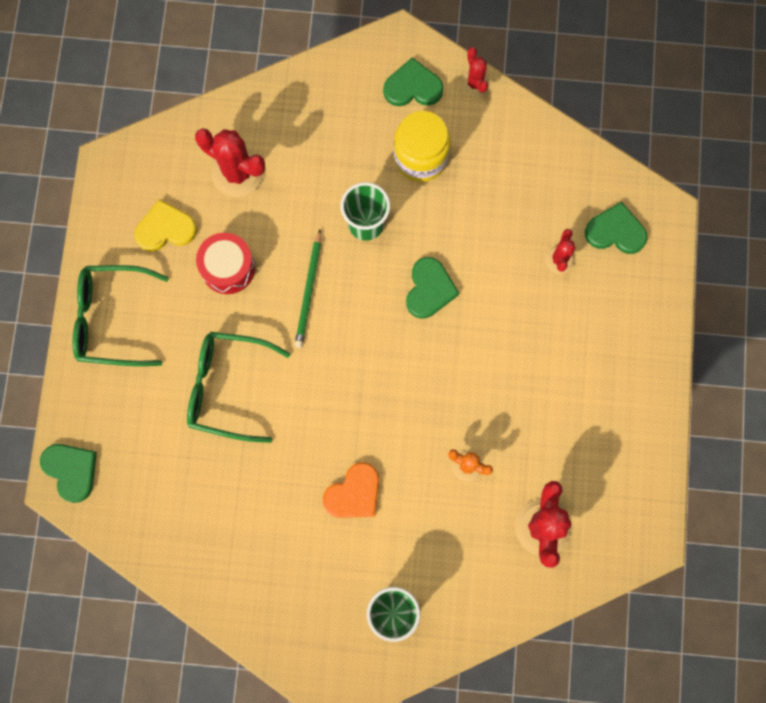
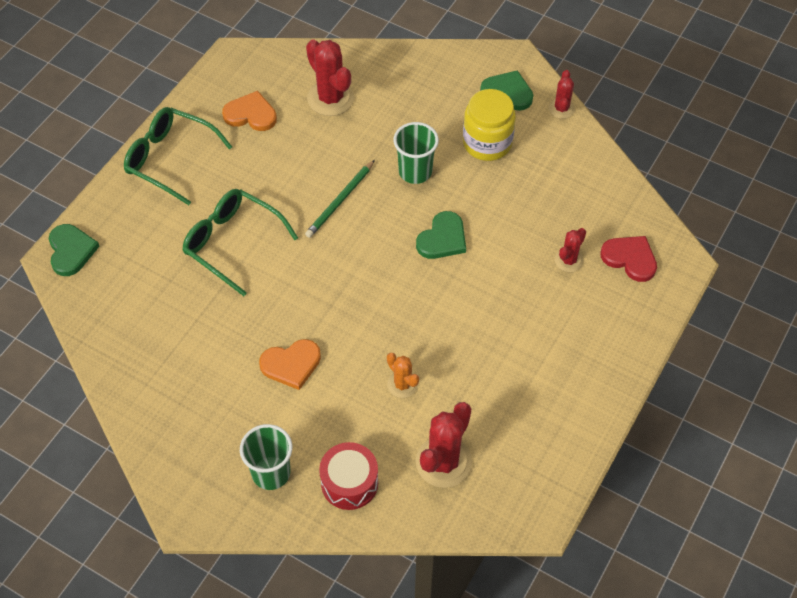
camera: 25 degrees right, 20 degrees down
yellow heart [135,199,197,251] -> orange heart [222,91,277,131]
red drum [196,233,255,294] -> red drum moved to [319,442,378,510]
green heart [585,202,647,254] -> red heart [600,236,657,282]

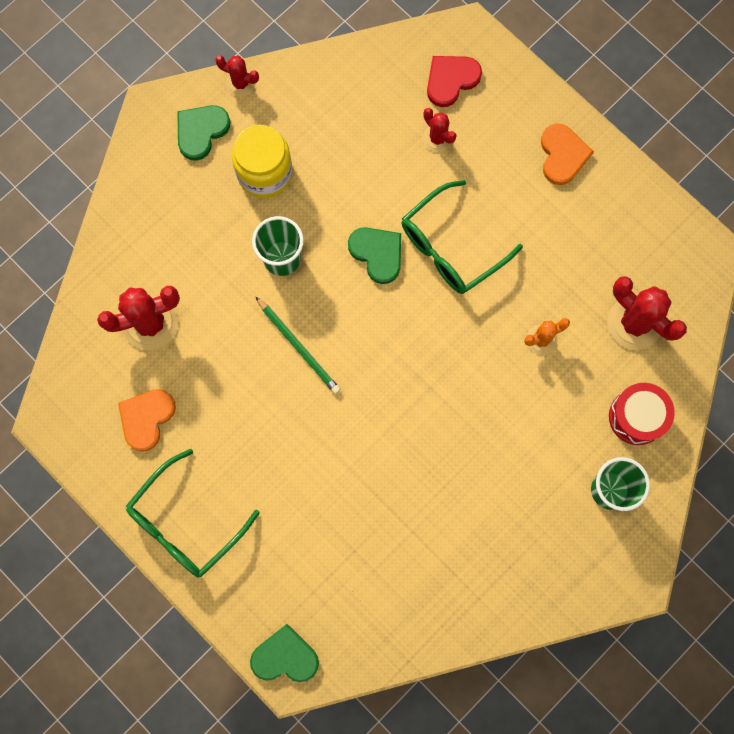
camera: 75 degrees left, 20 degrees up
green glasses [182,189,298,296] -> green glasses moved to [402,180,523,294]
orange heart [259,339,321,390] -> orange heart moved to [541,124,594,185]

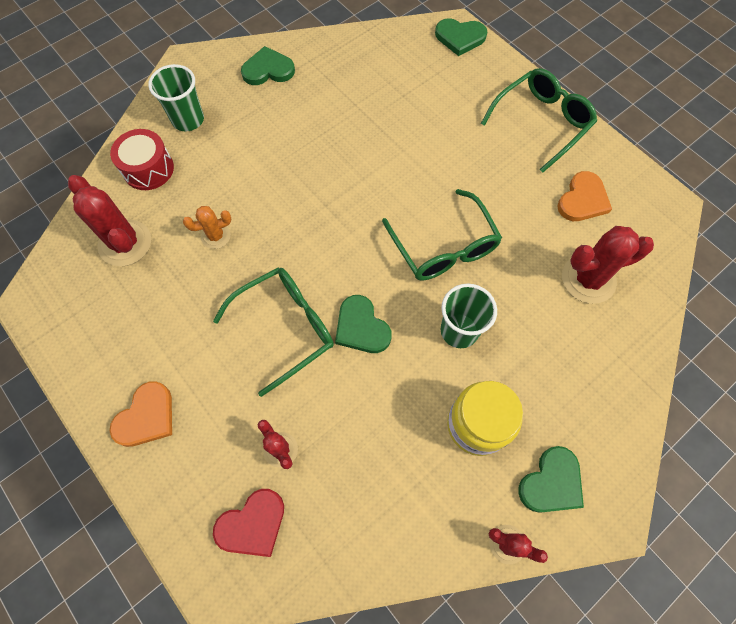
camera: 175 degrees left, 10 degrees down
green pencil [256,297,341,394] -> green glasses [382,189,502,280]
orange heart [541,124,594,185] -> orange heart turned 150 degrees counterclockwise [110,381,172,447]
none -> green heart [241,46,295,85]

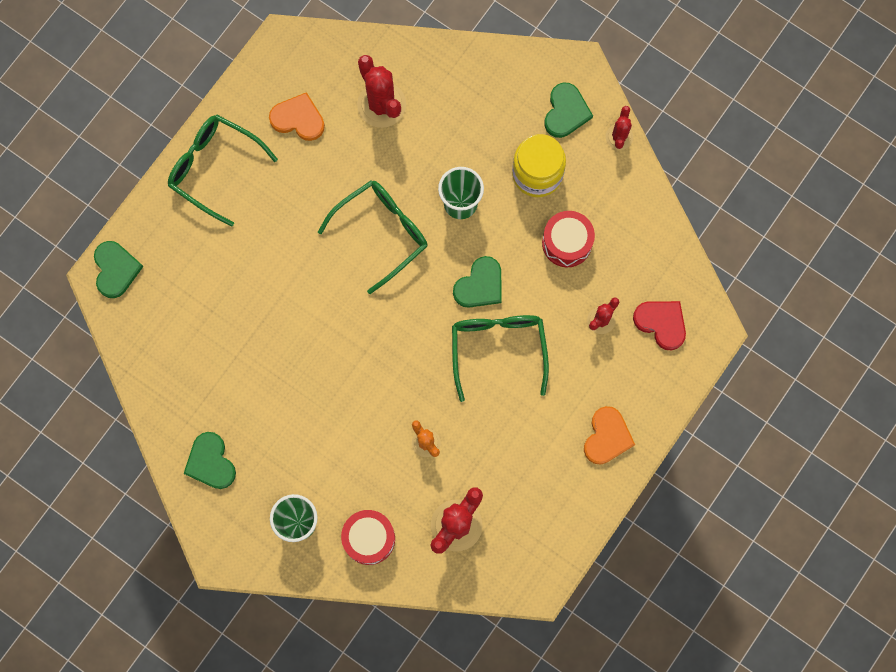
camera: 105 degrees left, 10 degrees up
orange heart [110,381,172,447] -> orange heart turned 90 degrees clockwise [584,406,635,465]
green glasses [213,267,334,397] -> green glasses turned 45 degrees clockwise [452,315,549,402]
green heart [518,446,584,513] -> green heart turned 75 degrees clockwise [545,83,593,138]
none -> red drum [542,211,595,267]

